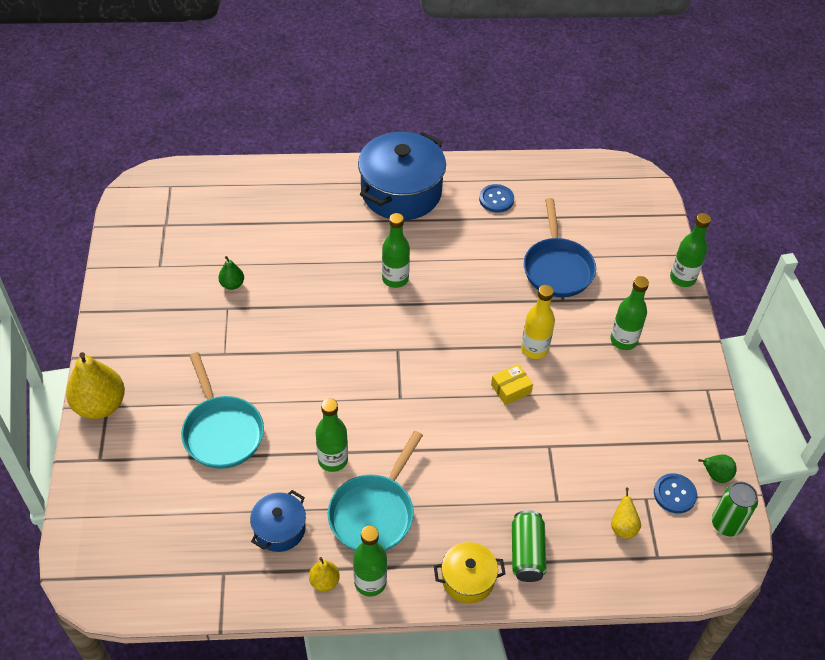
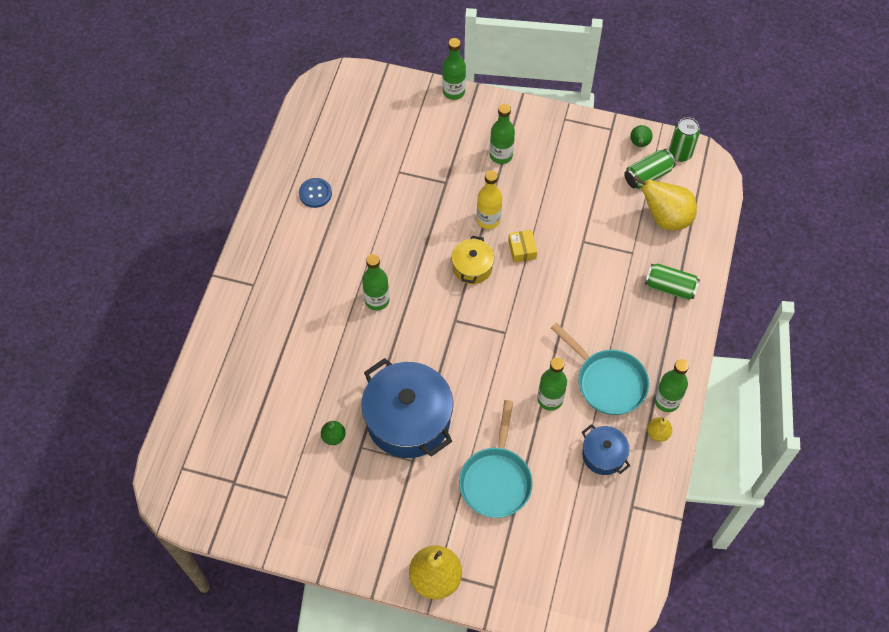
camera: 70 degrees left, 10 degrees up
turquoise pan [181,352,264,469] -> turquoise pan turned 105 degrees clockwise [459,400,533,518]
blue pot [358,131,446,220] -> blue pot moved to [361,358,453,458]
yellow pot [434,542,506,603] -> yellow pot moved to [451,236,494,284]
blue pan [524,198,596,297] -> none
yellow pear [611,488,641,539] -> yellow pear [633,176,697,231], size x2.02
blue button [654,473,697,514] -> green can [624,149,675,189]

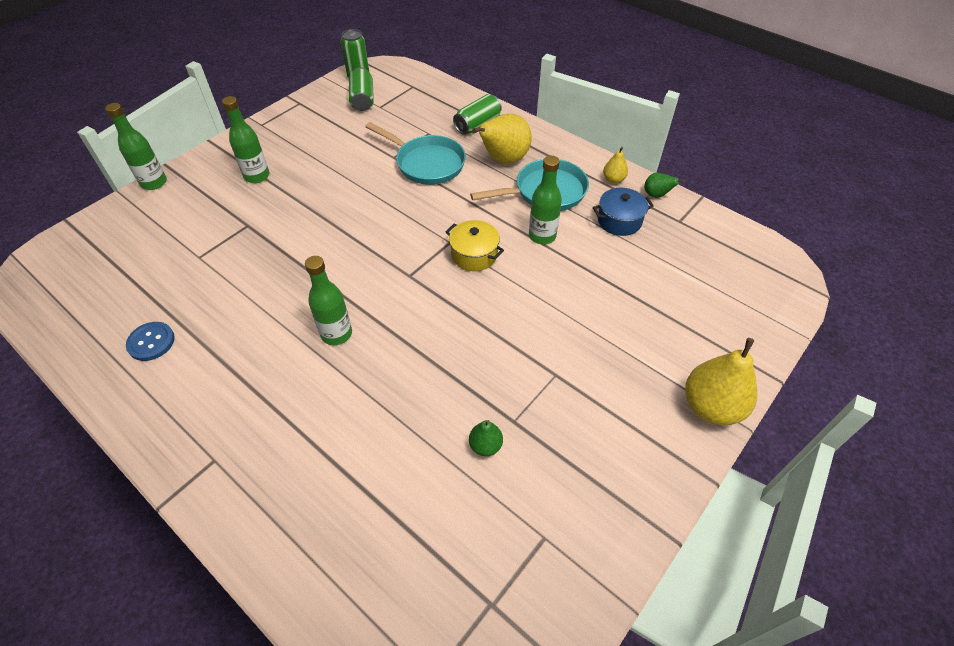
camera: 65 degrees left, 10 degrees down
blue pot [361,358,453,458] -> none
yellow pot [451,236,494,284] -> yellow pot moved to [445,220,504,271]
turquoise pan [459,400,533,518] -> turquoise pan moved to [365,122,466,185]
yellow bottle [477,170,502,229] -> none
yellow box [508,230,537,263] -> none
green pear [630,125,653,147] -> green pear moved to [644,173,685,198]
yellow pear [633,176,697,231] -> yellow pear moved to [472,113,532,164]
green bottle [654,359,689,412] -> none

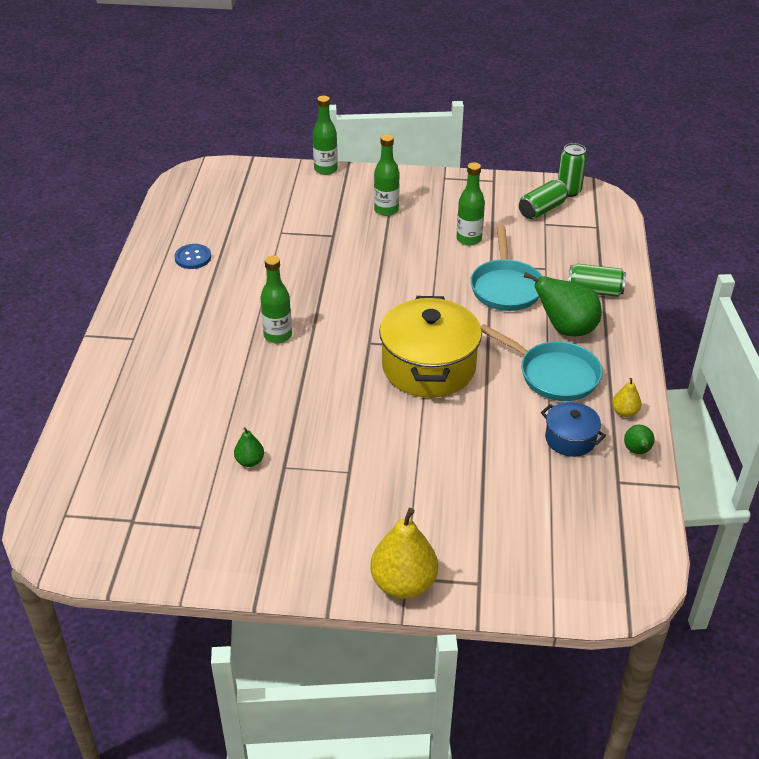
camera: 55 degrees right, 10 degrees down
yellow pot [445,220,504,271] -> yellow pot [379,296,482,398], size x1.98
yellow pear [472,113,532,164] -> green pear [524,272,602,336]
green bottle [529,156,562,244] -> green bottle moved to [457,162,485,245]

